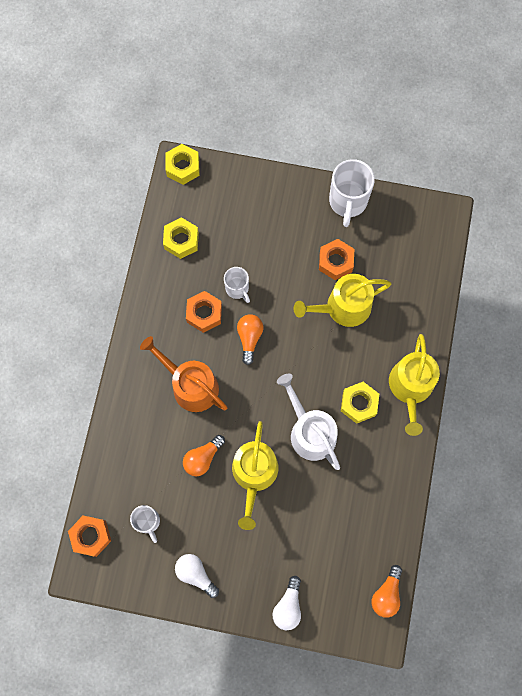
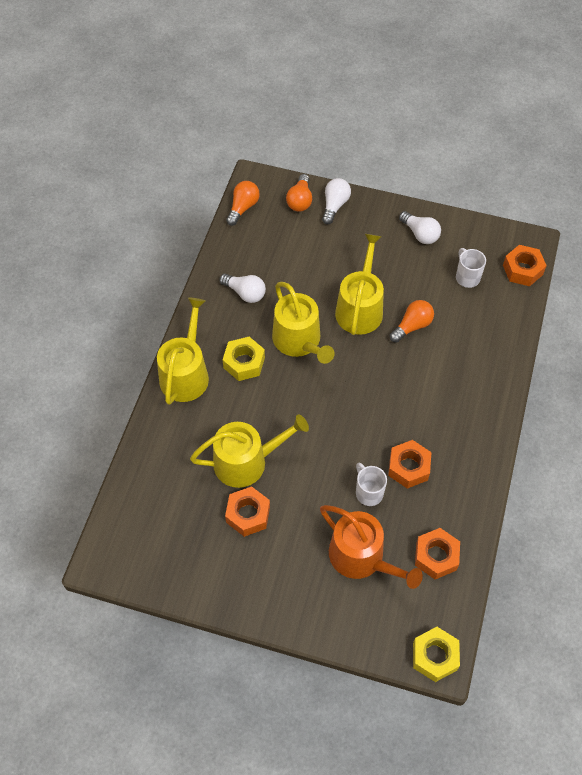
camera: 175 degrees left, 15 degrees down
orange watering can [140,336,228,412] -> orange watering can moved to [320,505,423,589]
yellow nut [163,217,199,259] -> orange nut [415,528,460,579]
orange light bulb [237,314,263,365] -> orange light bulb moved to [286,174,312,212]
white watering can [277,374,340,470] -> yellow watering can [272,282,335,364]
white mug [329,159,375,227] -> none
none -> white light bulb [219,274,266,303]

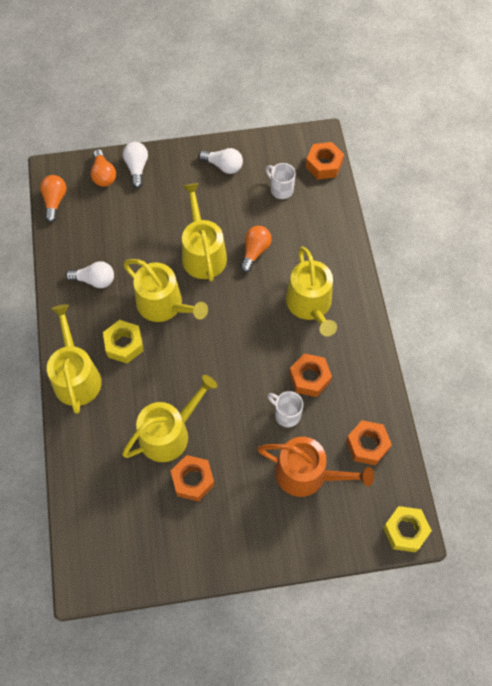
camera: 25 degrees left, 5 degrees up
none -> yellow watering can [286,246,337,336]

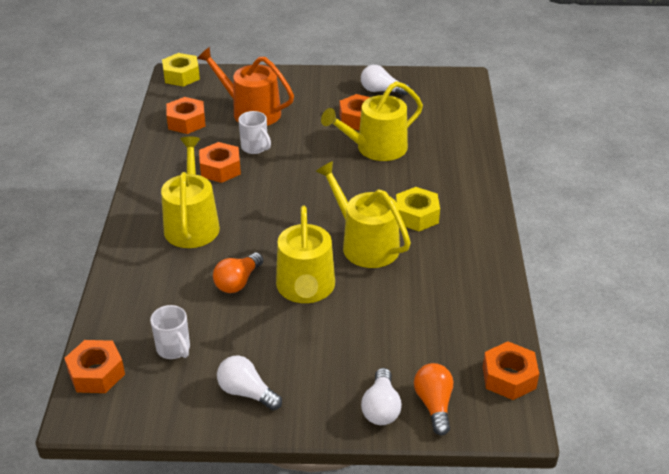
camera: 170 degrees left, 25 degrees down
orange light bulb [40,175,66,223] -> orange nut [483,341,539,400]
yellow watering can [47,304,102,414] -> none
white light bulb [65,261,114,288] -> white light bulb moved to [361,65,410,95]

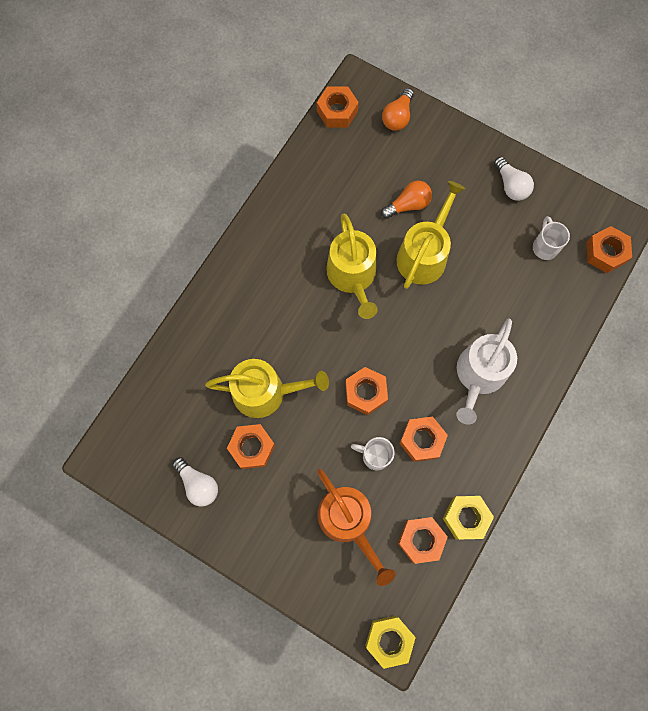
camera: 150 degrees left, 35 degrees up
yellow watering can [161,137,220,248] -> white watering can [456,318,517,425]
orange light bulb [213,252,263,293] -> orange light bulb moved to [381,180,432,219]
white mug [238,111,271,154] -> white mug turned 60 degrees counterclockwise [351,437,395,470]
white light bulb [361,368,402,425] -> none
yellow nut [396,187,440,231] -> yellow nut moved to [443,496,494,540]
none -> orange nut [345,367,388,415]

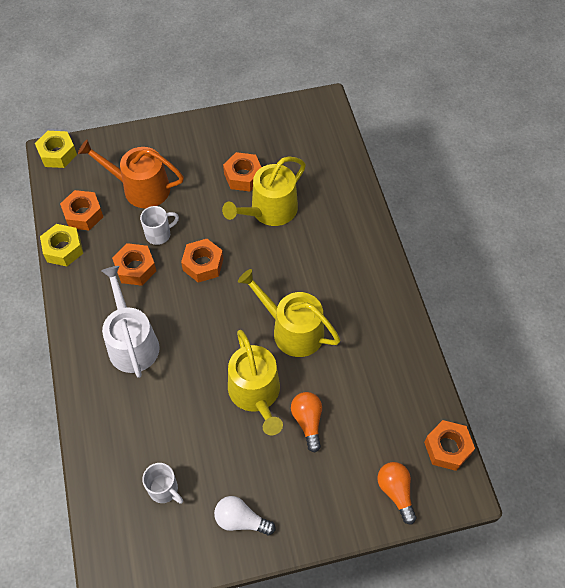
camera: 135 degrees right, 15 degrees down
white light bulb [172,457,218,507] -> none
orange light bulb [381,180,432,219] -> orange light bulb turned 150 degrees clockwise [291,392,322,453]
orange nut [587,226,632,273] -> none

